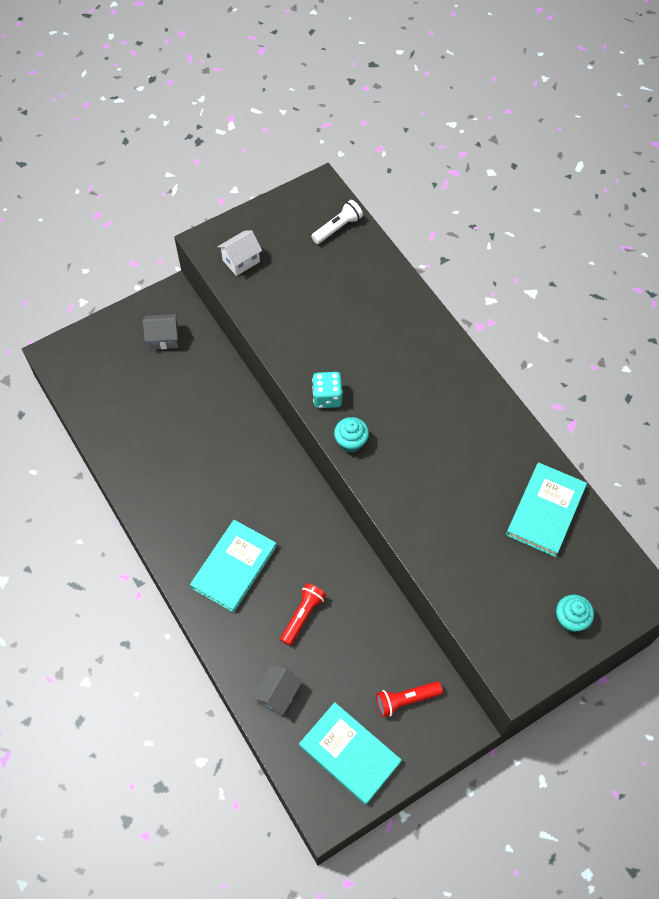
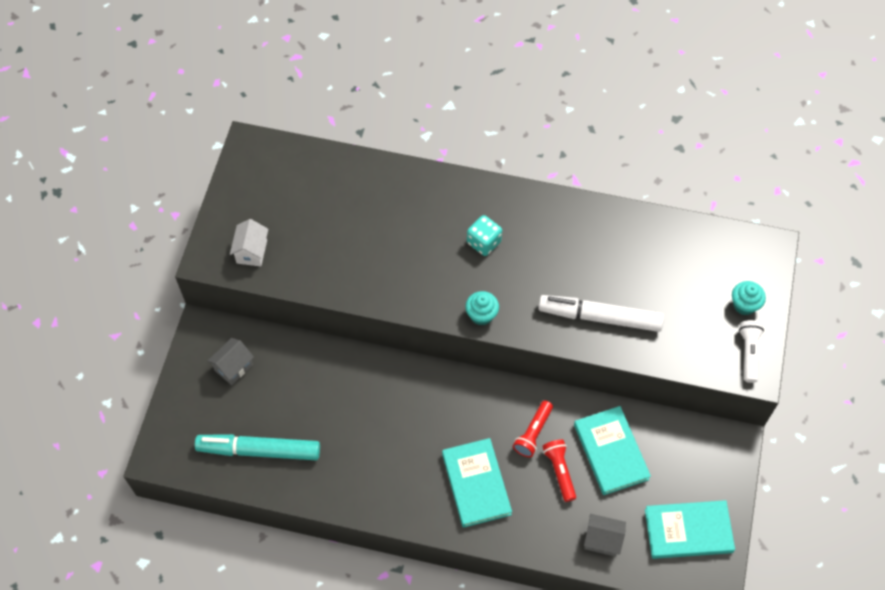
camera: 45 degrees left, 0 degrees up
grey house [252,665,302,717] -> grey house turned 60 degrees counterclockwise [584,514,626,557]
white flashlight [311,200,363,244] -> white flashlight moved to [739,320,764,383]
turquoise dice [312,372,343,408] -> turquoise dice moved to [467,215,502,256]
red flashlight [376,681,443,717] -> red flashlight moved to [513,401,553,457]
turquoise book [506,462,587,557] -> turquoise book moved to [574,406,651,495]
none -> turquoise marker [195,434,320,460]
none -> white marker [538,295,664,332]

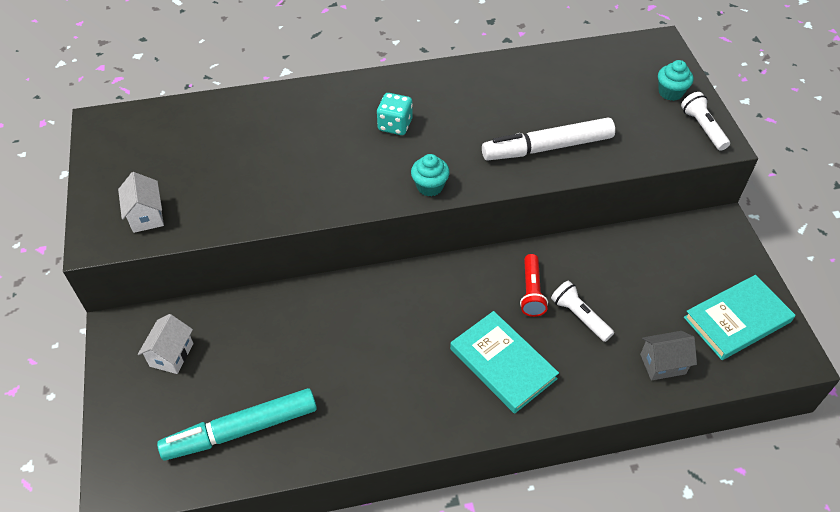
camera: 25 degrees left, 10 degrees down
grey house [207,338,254,385] -> white house [138,314,194,374]
red flashlight [542,439,576,502] -> white flashlight [551,281,614,342]
turquoise book [574,406,651,495] -> none

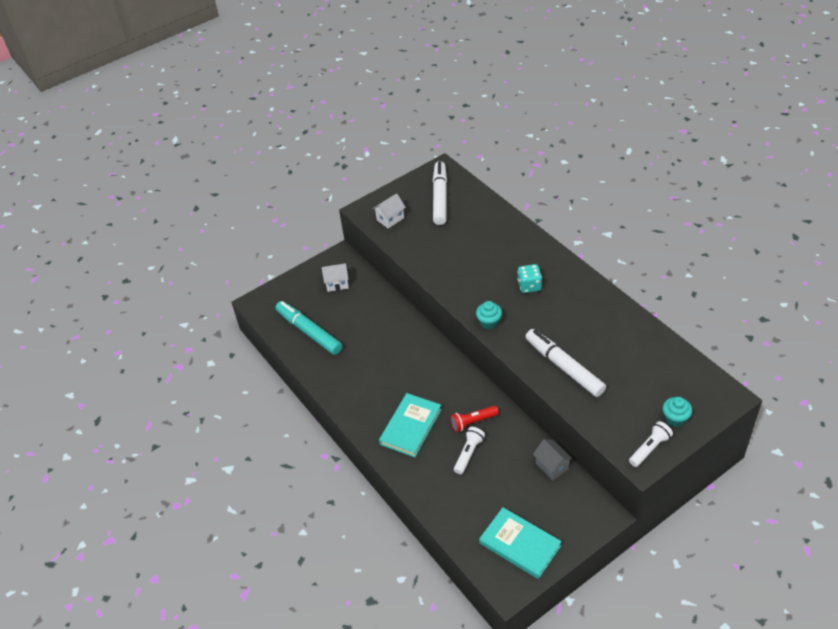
camera: 70 degrees right, 5 degrees down
grey house [640,331,697,381] -> grey house moved to [533,439,573,481]
none -> white marker [433,161,447,225]

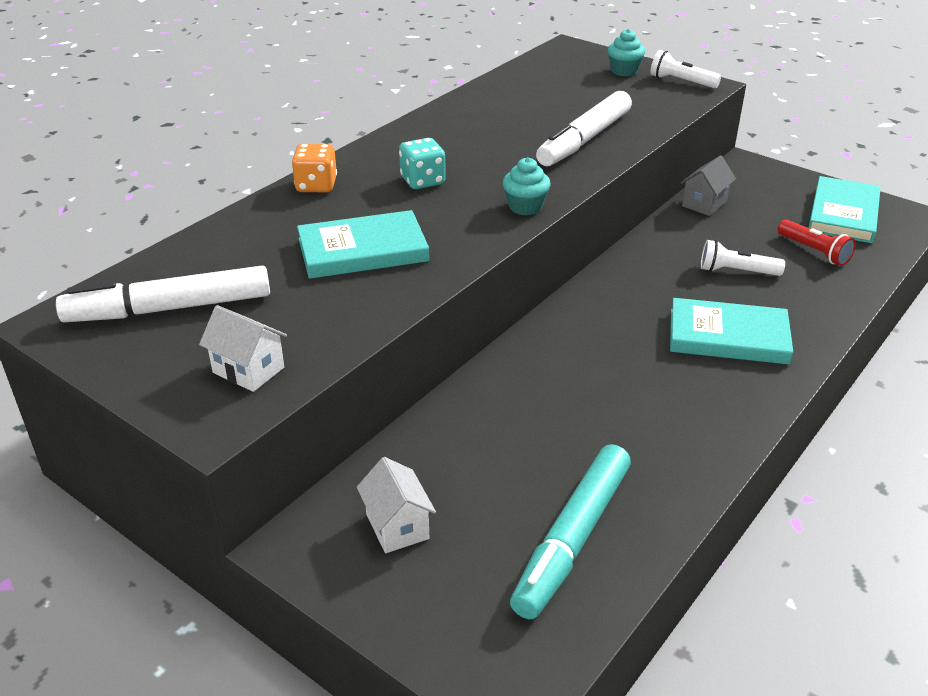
camera: 110 degrees left, 10 degrees down
red flashlight [450,406,499,432] -> red flashlight moved to [777,220,856,266]
none -> orange dice [292,144,337,192]
none -> turquoise book [297,210,429,279]

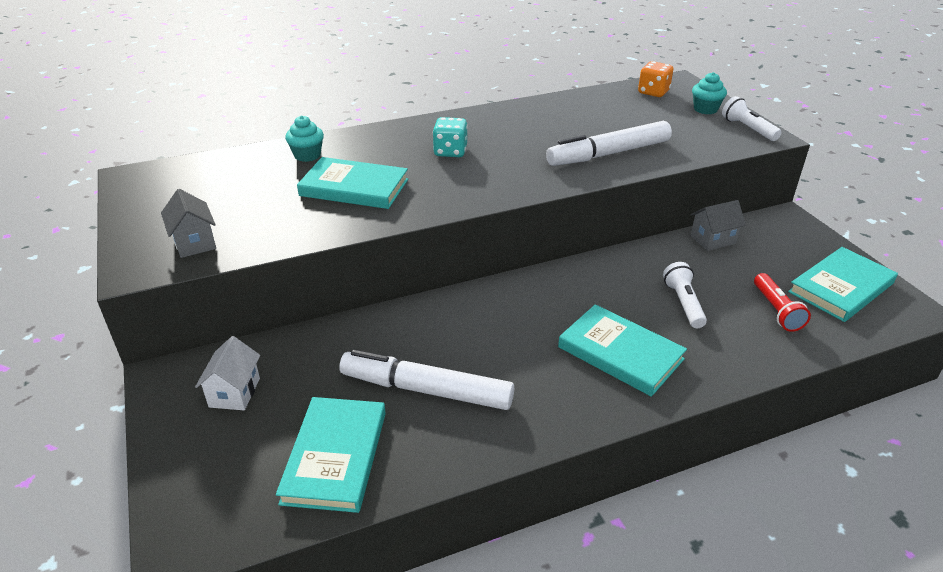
camera: 30 degrees right, 0 degrees up
white marker [56,266,270,322] -> white marker moved to [339,350,514,410]
white house [199,305,287,392] -> grey house [161,189,216,258]
orange dice [292,144,337,192] -> orange dice moved to [638,61,673,97]
turquoise cupcake [503,157,551,216] -> turquoise cupcake moved to [285,115,324,162]
turquoise marker [510,444,631,619] -> turquoise book [276,397,386,513]
white flashlight [701,240,785,276] -> white flashlight turned 45 degrees clockwise [663,262,707,328]

